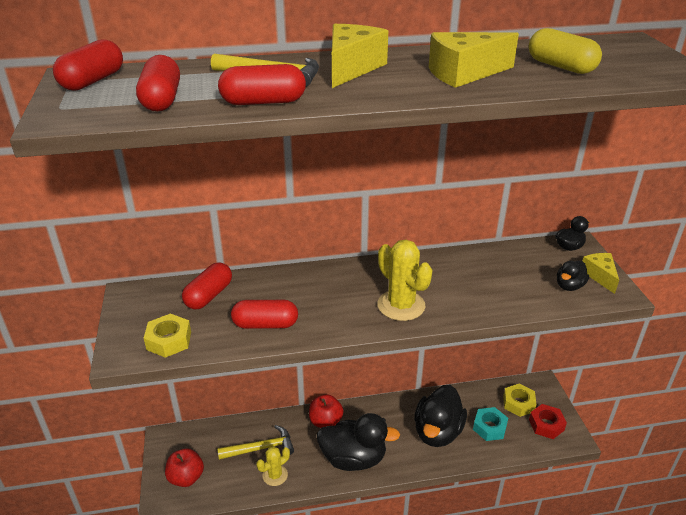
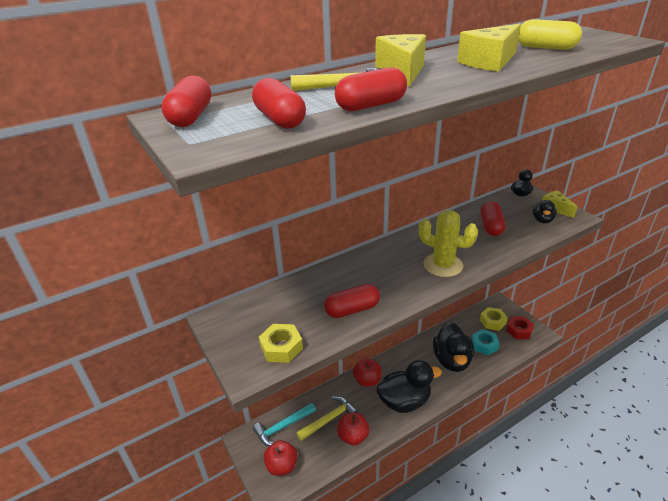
camera: 20 degrees left, 0 degrees up
red capsule [182,262,232,310] -> red capsule moved to [481,201,506,236]
yellow cactus [256,447,290,486] -> red apple [337,412,370,446]
none -> turquoise hammer [253,403,316,446]

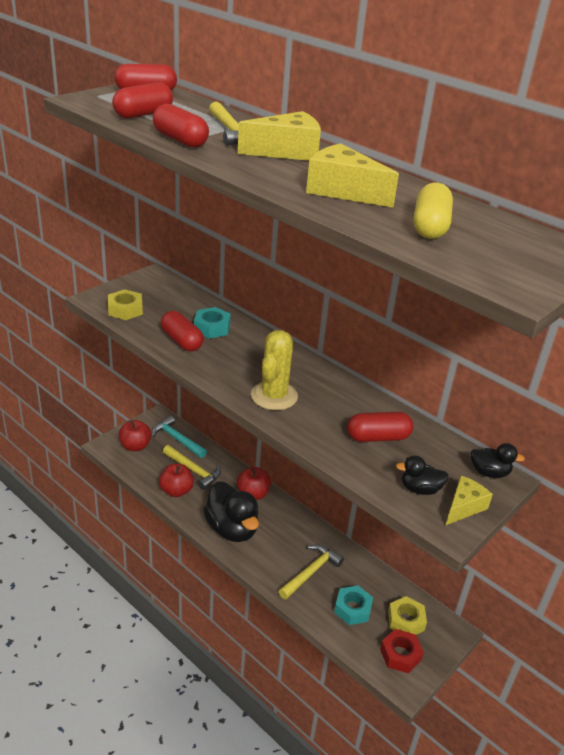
camera: 70 degrees right, 0 degrees up
black duck [433,322,474,372] -> yellow hammer [279,544,344,600]
none -> turquoise nut [194,307,231,339]

